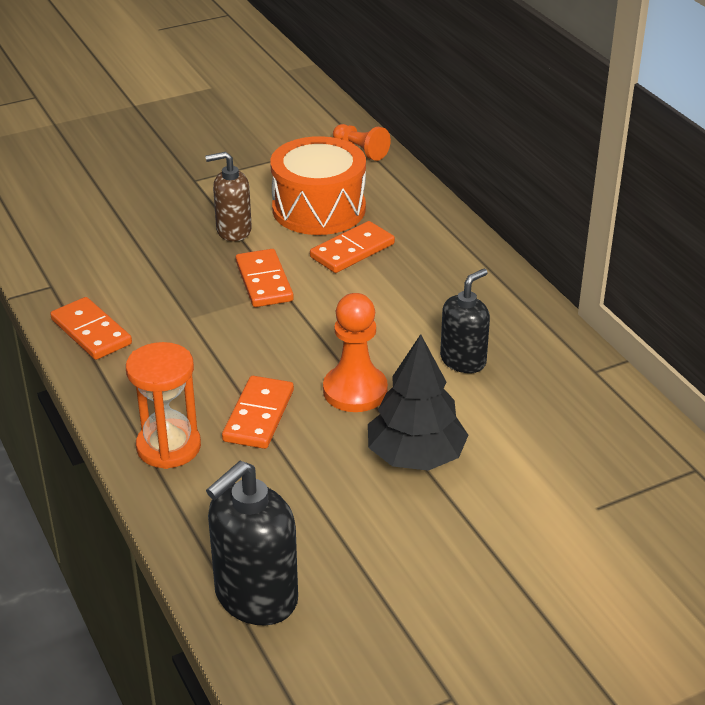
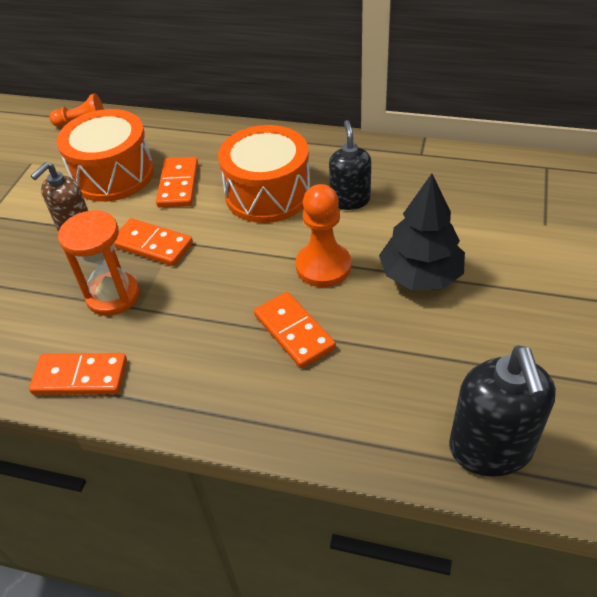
camera: 45 degrees left, 10 degrees up
orange hourglass [126,342,201,469] -> orange hourglass moved to [58,210,139,316]
none -> orange drum [218,125,311,223]

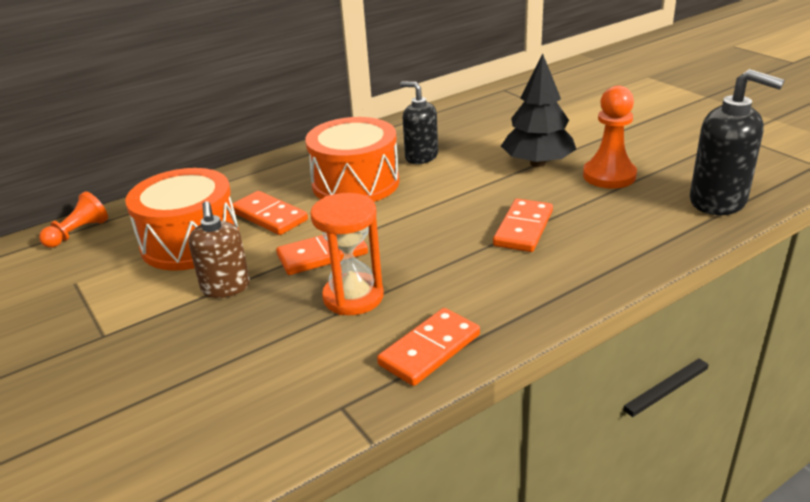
camera: 50 degrees left, 15 degrees down
orange domino [254,292,336,368] -> orange domino turned 75 degrees counterclockwise [493,198,553,252]
orange pawn [296,184,351,287] -> orange pawn moved to [583,86,637,189]

